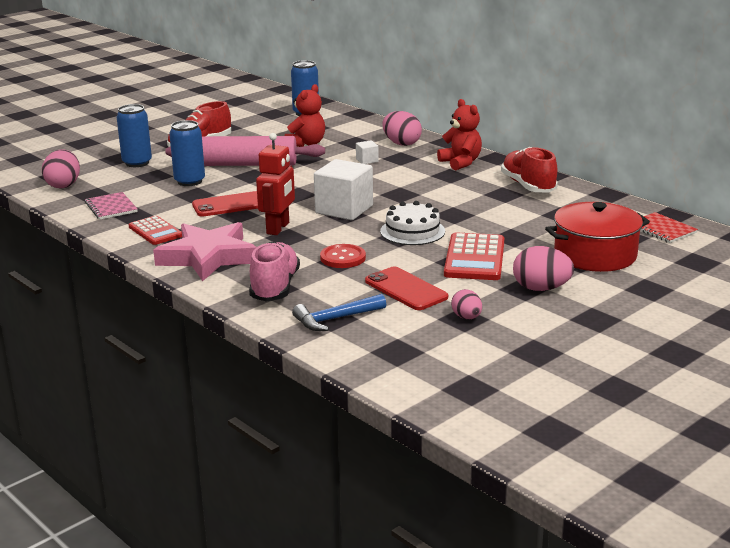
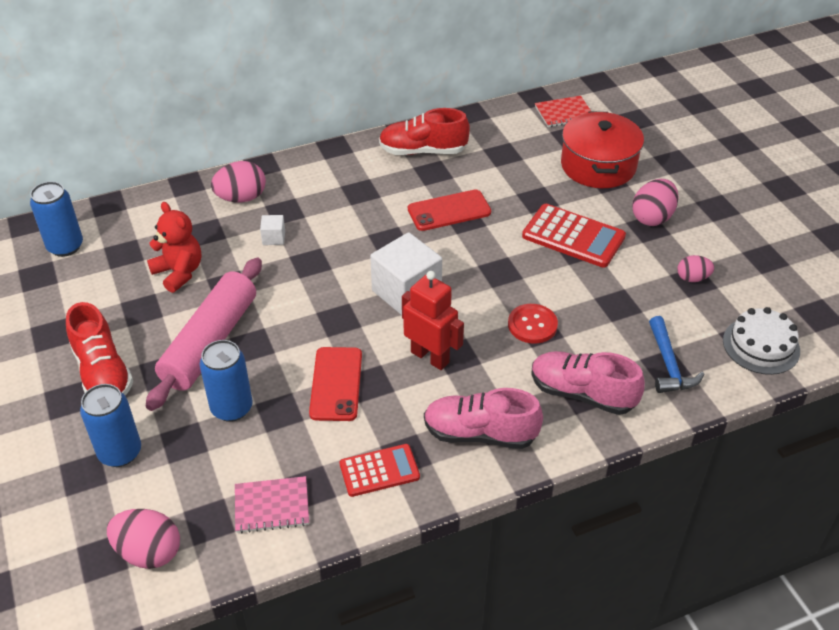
camera: 70 degrees left, 20 degrees up
pink star [153,222,257,281] -> pink shoe [424,388,543,449]
red phone [365,267,448,310] -> red phone moved to [408,189,491,231]
white cake [380,201,445,245] -> white cake moved to [723,307,800,375]
red teddy bear [437,99,482,170] -> none

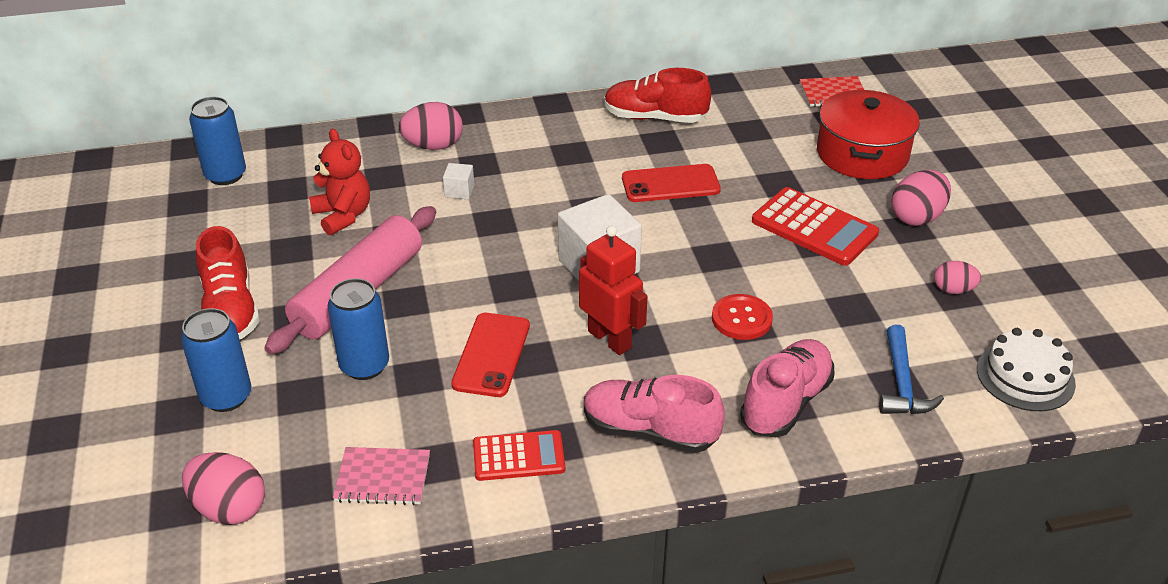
camera: 10 degrees right, 5 degrees down
pink shoe [531,351,645,415] -> pink shoe turned 90 degrees clockwise [740,339,834,437]

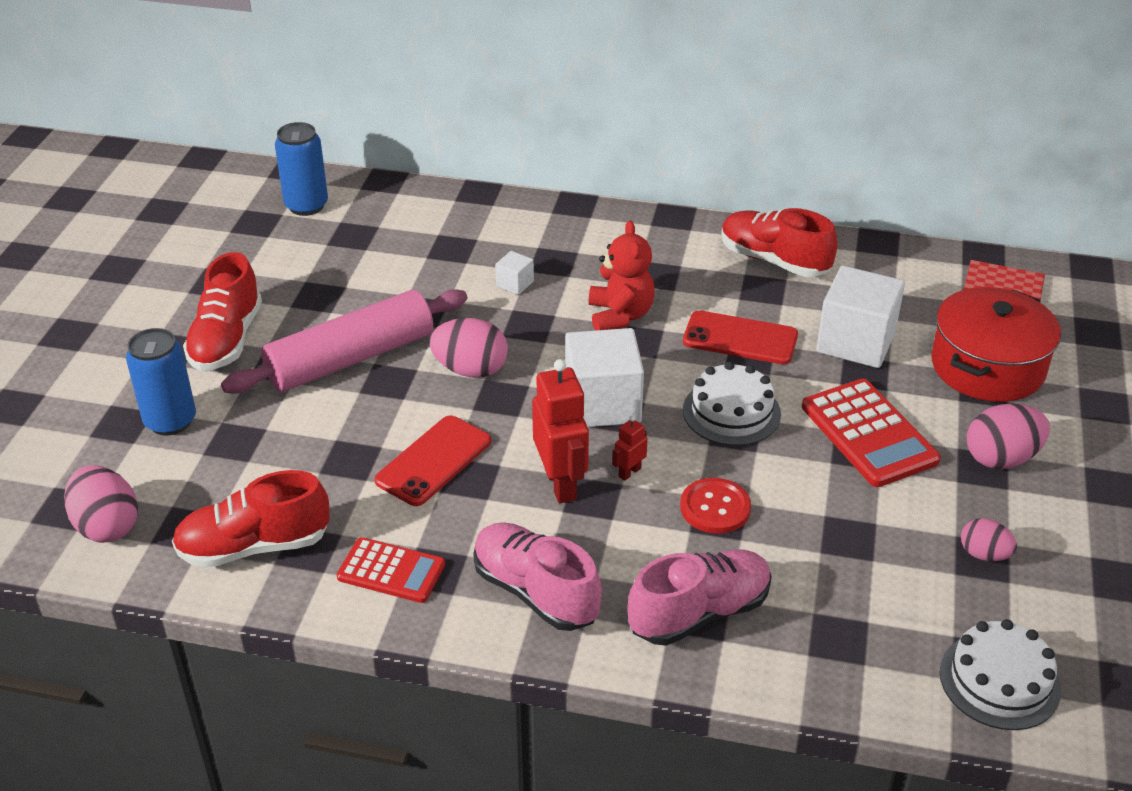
camera: 25 degrees right, 0 degrees up
red teddy bear [309,129,370,236] -> red teddy bear moved to [589,221,655,330]
blue can [327,278,389,380] -> none
pink notebook [333,447,430,505] -> red shoe [172,470,330,568]
pink egg [399,102,463,150] -> pink egg moved to [429,318,508,378]
blue hammer [879,325,944,414] -> none
none -> red robot [612,416,648,481]
none -> white cake [683,362,781,446]
none -> white cube [816,266,905,368]

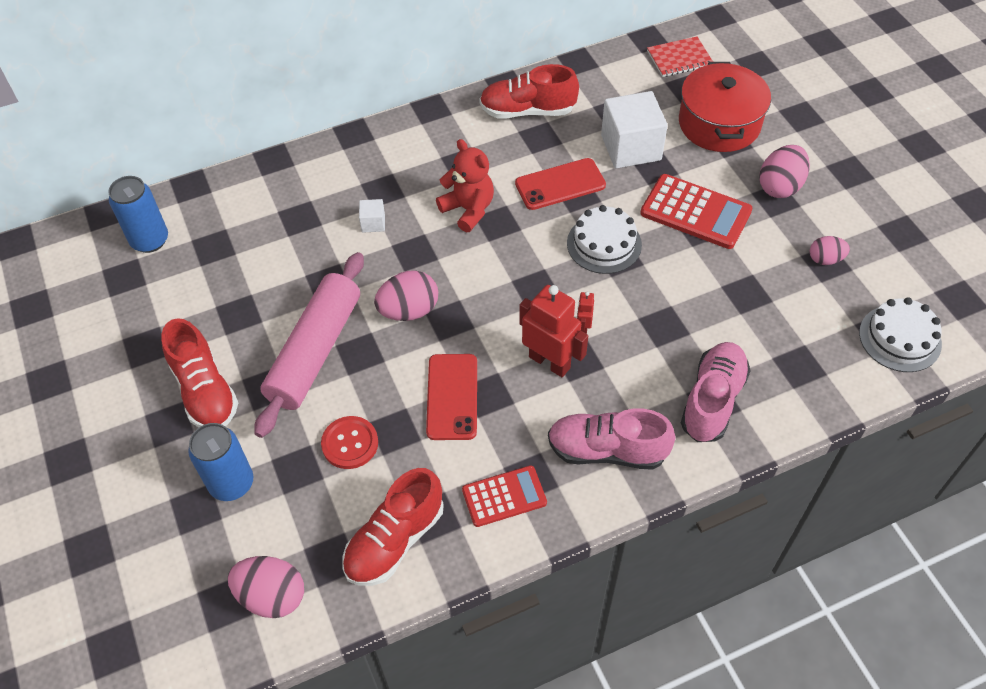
camera: 35 degrees left, 15 degrees up
white cube [565,328,644,427] -> none
red button [680,478,751,534] -> red button moved to [321,416,378,469]

